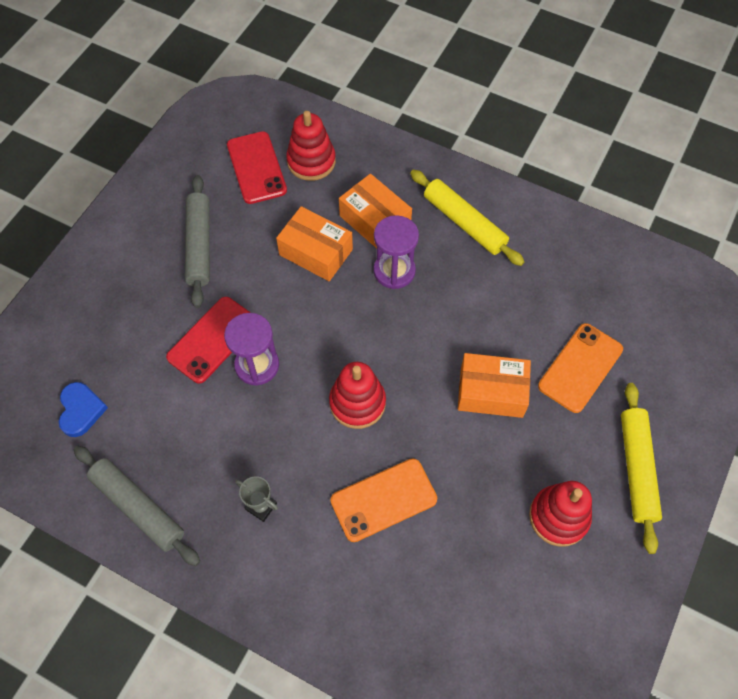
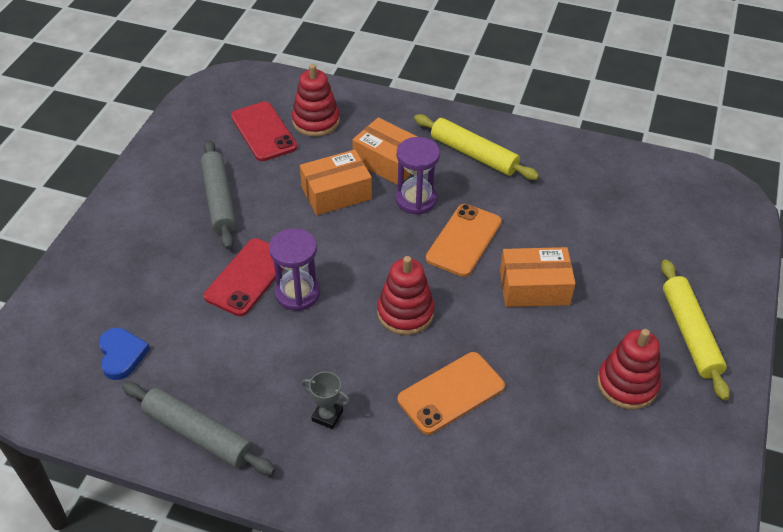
camera: 10 degrees left, 15 degrees down
orange box [276,206,353,281] -> orange box turned 45 degrees counterclockwise [300,150,372,215]
orange phone [538,323,623,413] -> orange phone moved to [426,204,502,277]

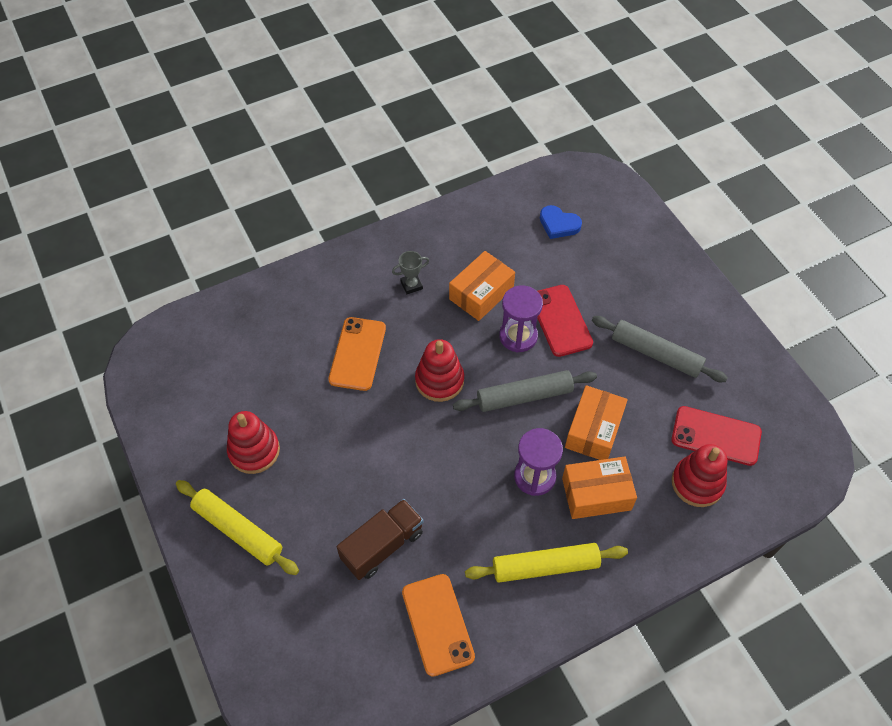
camera: 135 degrees right, 10 degrees up
grey rolling pin [122,382,275,475] -> grey rolling pin moved to [453,370,597,412]
orange phone [426,204,502,277] -> orange phone moved to [402,574,475,677]
orange box [500,247,576,307] -> orange box moved to [449,251,515,321]
none -> brown truck [337,499,424,580]

